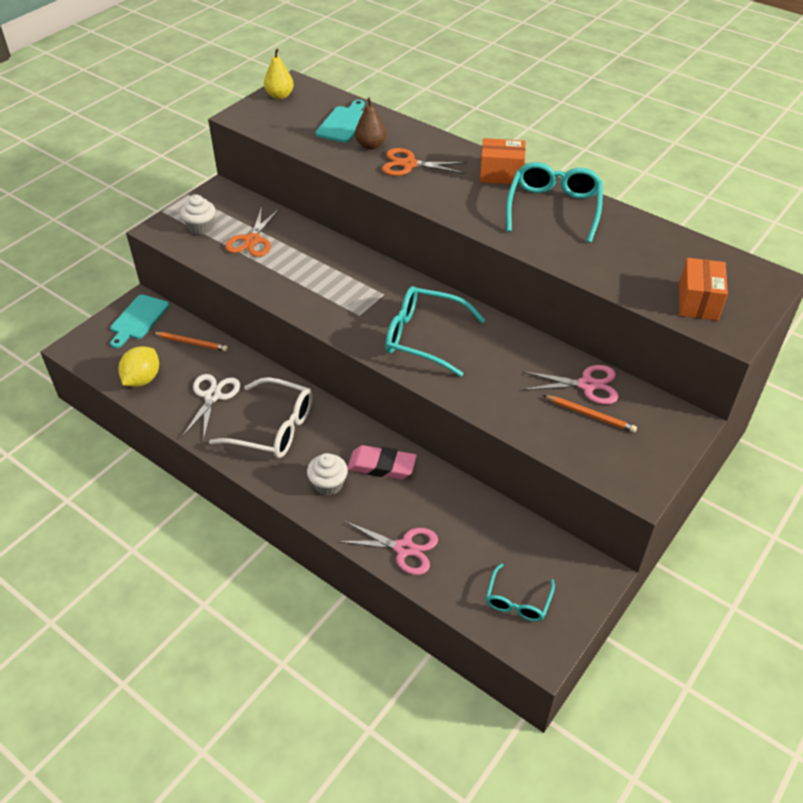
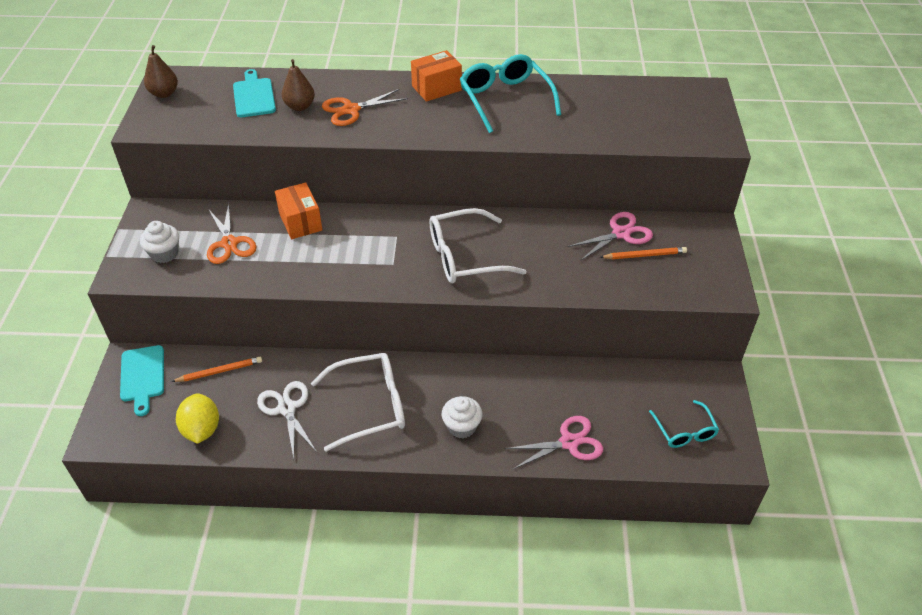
camera: 35 degrees left, 0 degrees up
yellow pear [264,49,294,99] -> brown pear [144,45,178,98]
pink eraser [347,445,417,479] -> none
turquoise glasses [385,286,485,377] -> white glasses [429,208,527,283]
orange box [679,258,728,321] -> orange box moved to [275,182,322,239]

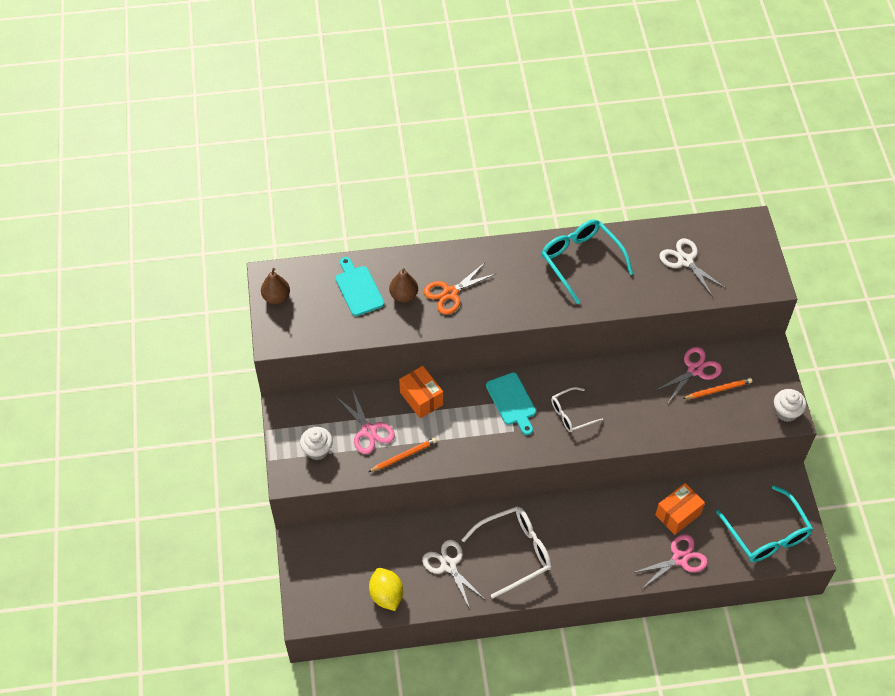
camera: 10 degrees left, 10 degrees up
turquoise cutting board [120,345,164,416] -> turquoise cutting board moved to [486,372,536,435]
orange pencil [171,357,262,382] -> orange pencil moved to [369,438,437,472]
orange scissors [207,203,257,264] -> pink scissors [337,388,395,454]
orange box [411,50,462,102] -> orange box moved to [655,483,705,535]
white glasses [429,208,527,283] -> white glasses [551,387,604,432], size x0.59
white cupcake [442,396,482,438] -> white cupcake moved to [774,389,806,422]
turquoise glasses [649,400,719,448] -> turquoise glasses [716,485,813,562], size x1.70
none -> white scissors [659,238,727,297]

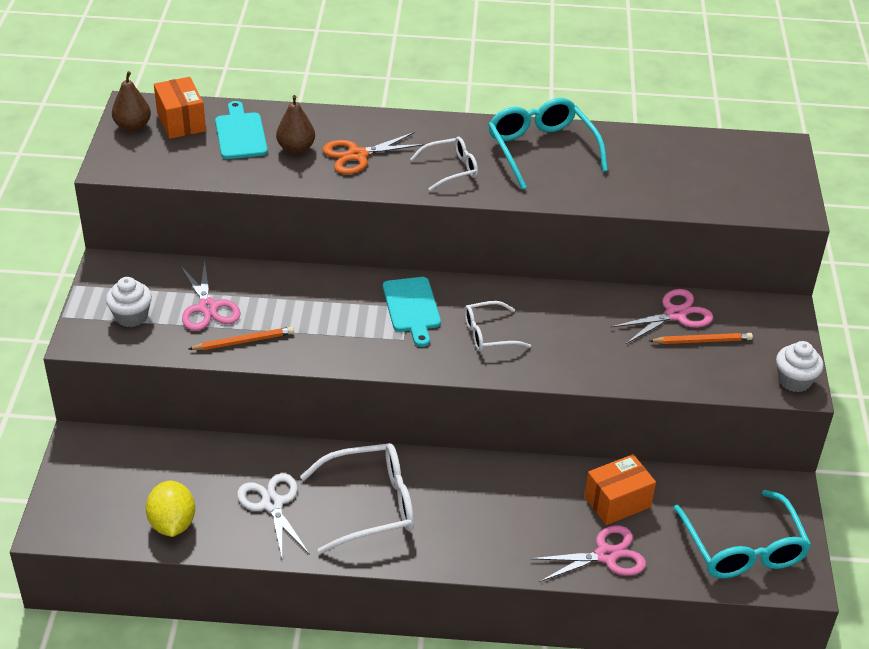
camera: 10 degrees right, 15 degrees down
orange box [399,366,443,418] -> orange box moved to [154,77,206,139]
white scissors [659,238,727,297] -> none
none -> white glasses [410,137,478,191]

